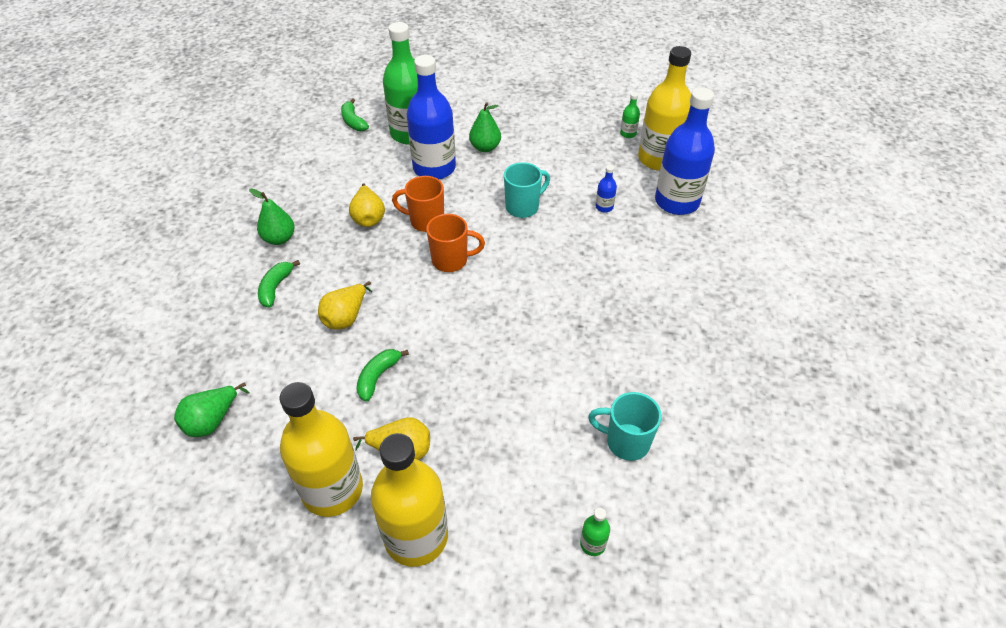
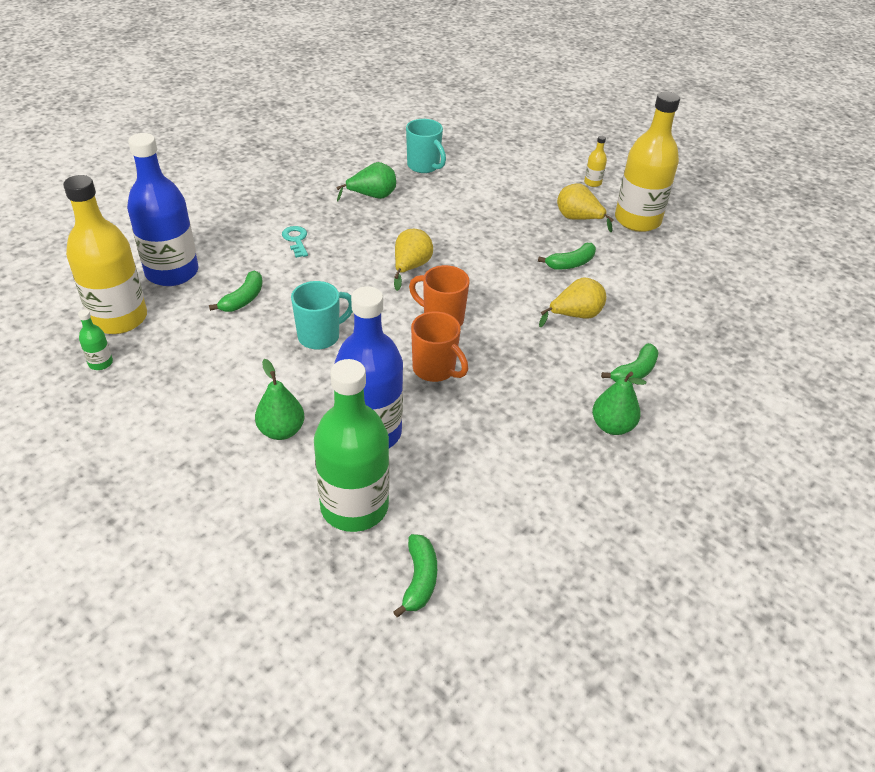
camera: 150 degrees left, 5 degrees down
green pear [174,382,249,437] -> green pear moved to [336,162,396,202]
yellow pear [349,183,385,227] -> yellow pear moved to [394,229,433,291]
yellow bottle [371,433,448,567] -> yellow bottle [584,136,607,187], size x0.40
turquoise mug [504,162,550,218] -> turquoise mug turned 150 degrees clockwise [291,281,353,350]
green bottle [580,508,610,556] -> none
blue bottle [596,165,617,213] -> green banana [209,270,263,312]
none -> turquoise key [282,226,308,258]

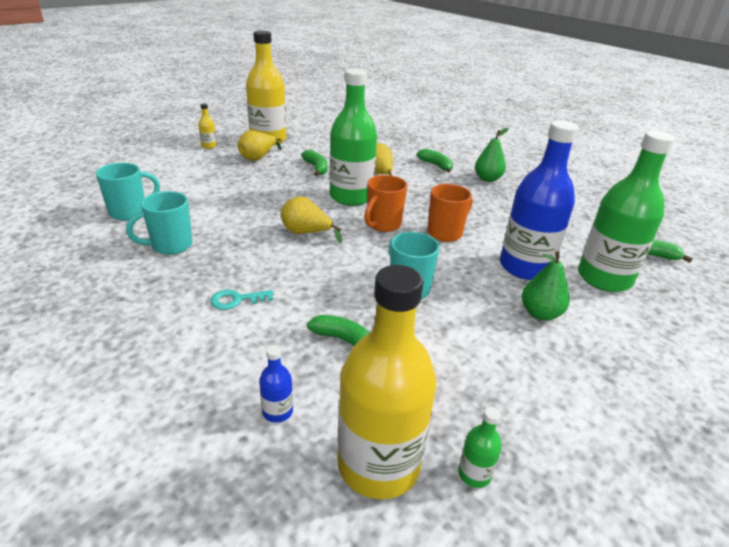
camera: 85 degrees left, 10 degrees down
blue bottle [127,133,198,286] -> blue bottle [259,345,293,423], size x0.40
green pear [336,162,396,202] -> turquoise mug [126,191,192,255]
none -> green bottle [329,69,377,206]

